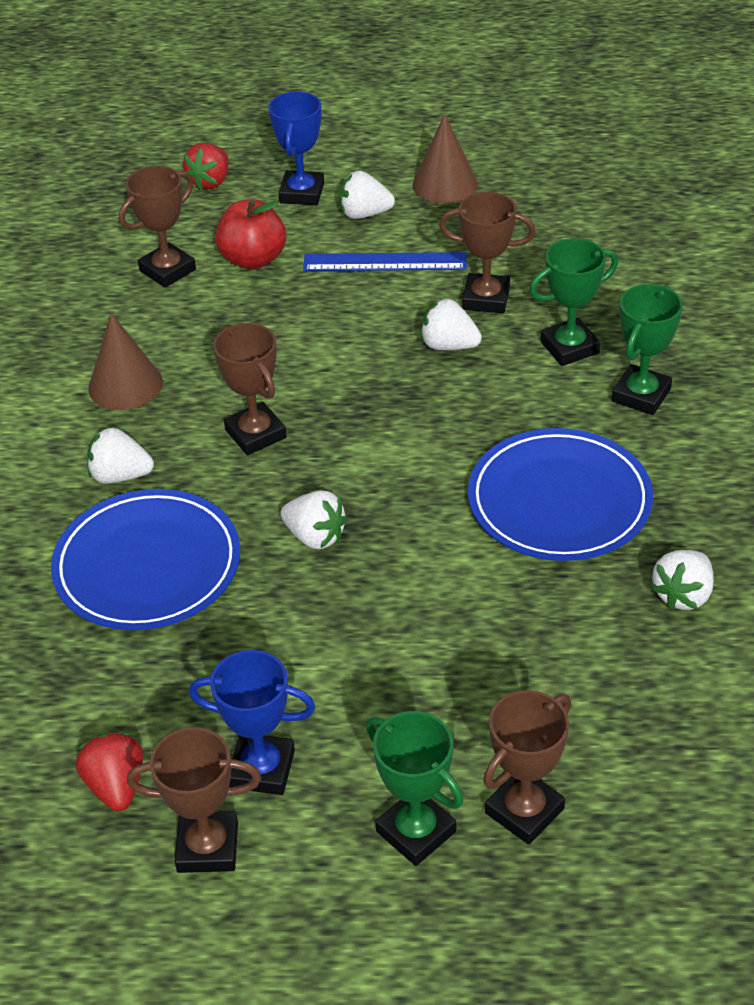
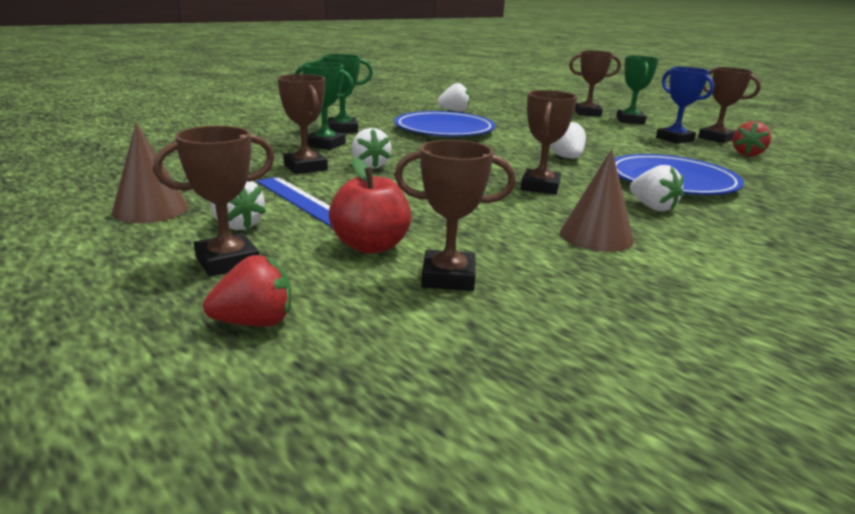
camera: 135 degrees left, 20 degrees down
blue trophy [268,92,324,205] -> brown trophy [153,126,275,277]

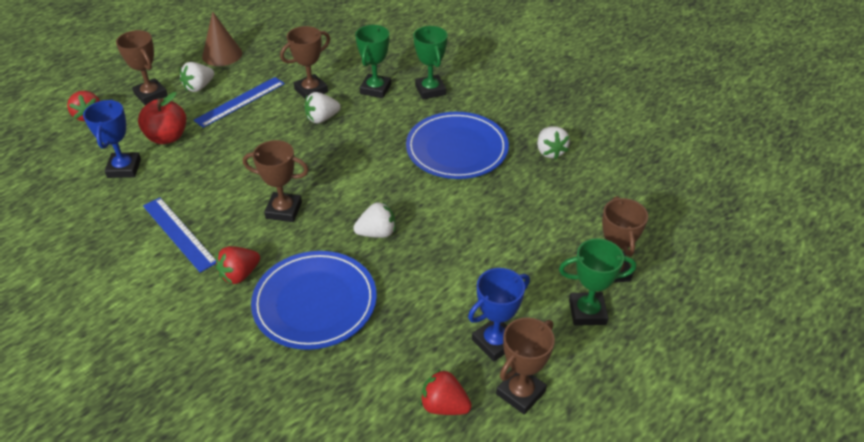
camera: 85 degrees right, 20 degrees up
brown trophy [395,140,516,291] -> blue trophy [83,99,141,178]
brown cone [560,149,634,252] -> blue ruler [143,197,216,273]
white strawberry [630,165,684,211] -> red strawberry [216,246,260,284]

